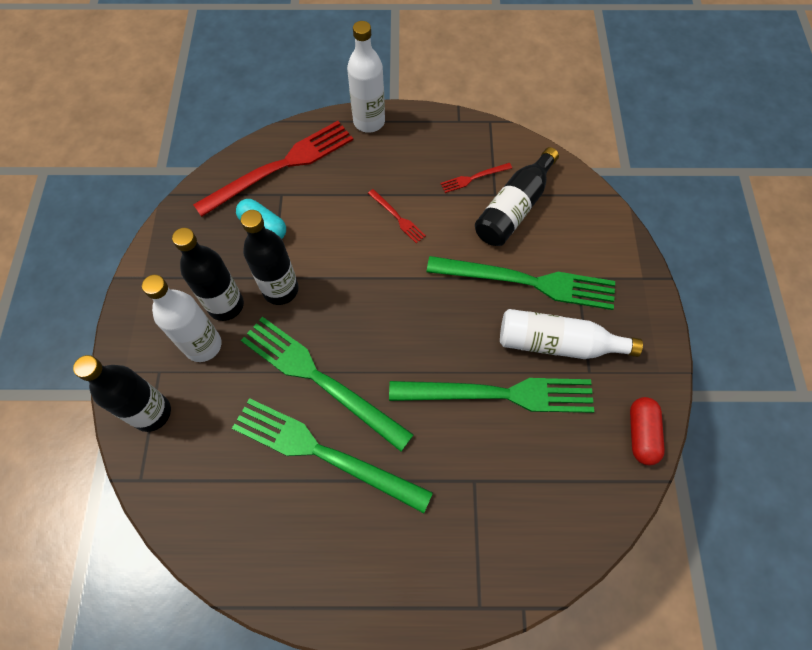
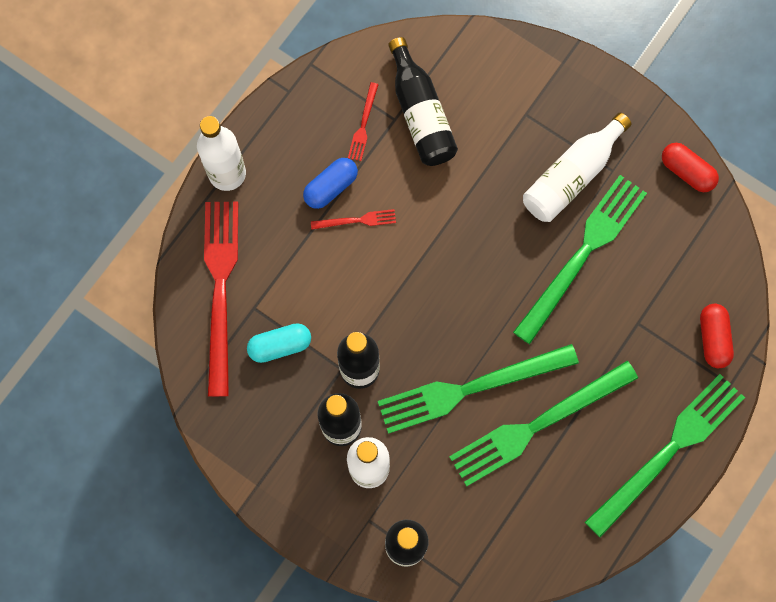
camera: 55 degrees left, 10 degrees up
green fork [426,256,615,310] -> green fork moved to [585,374,745,538]
none -> blue capsule [303,158,358,209]
none -> red capsule [700,304,734,368]

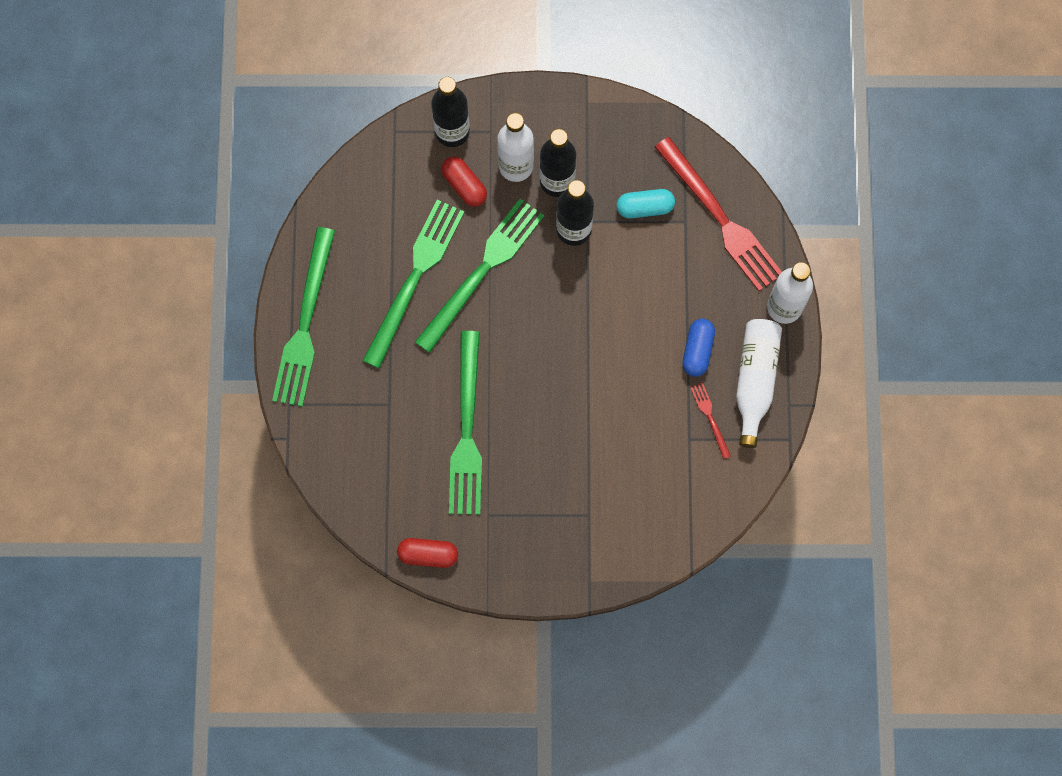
camera: 145 degrees right, 0 degrees up
turquoise capsule [247,323,311,363] -> turquoise capsule turned 45 degrees clockwise [617,189,675,218]
red fork [311,209,396,230] -> none
black bottle [388,37,458,166] -> none
white bottle [523,113,631,222] -> white bottle moved to [736,319,782,448]
red capsule [700,304,734,368] -> red capsule moved to [441,156,487,207]

